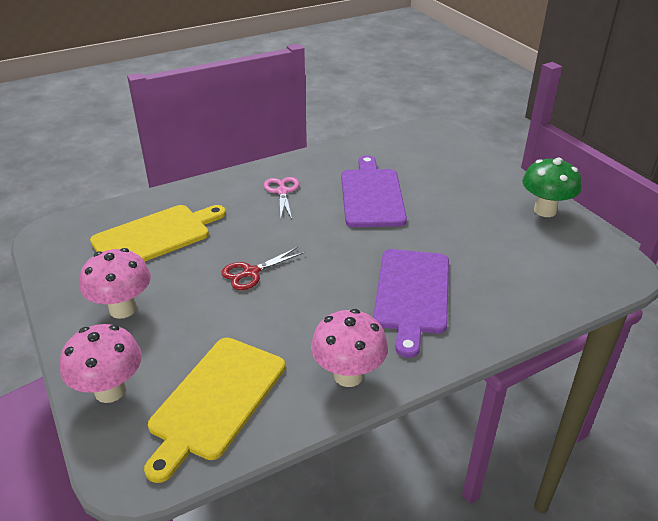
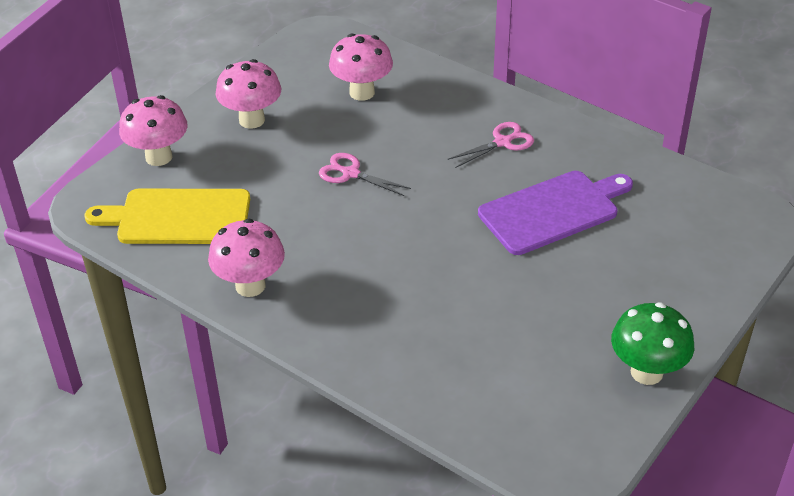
camera: 65 degrees right, 5 degrees up
yellow cutting board [90,205,226,262] -> pink mushroom [329,33,393,101]
red scissors [221,247,304,290] -> pink scissors [319,153,411,196]
purple cutting board [373,249,449,358] -> none

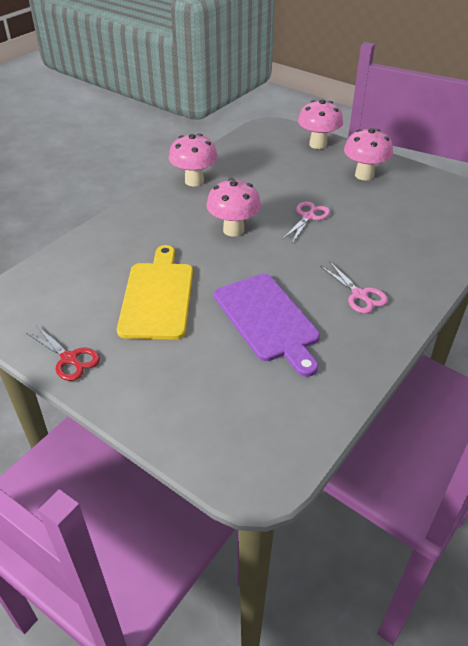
camera: 90 degrees right, 0 degrees up
yellow cutting board [85,189,250,244] -> yellow cutting board moved to [117,245,193,340]
pink mushroom [329,33,393,101] -> pink mushroom moved to [206,178,261,237]
green mushroom [611,302,694,385] -> red scissors [26,325,100,381]

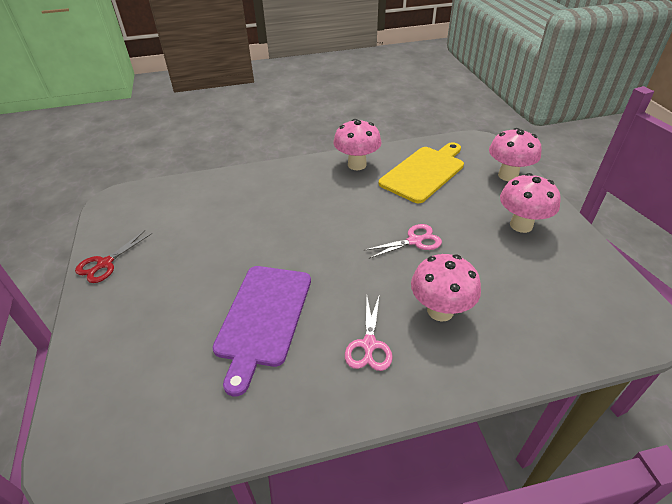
camera: 40 degrees right, 0 degrees up
red scissors [26,325,100,381] -> red scissors turned 45 degrees clockwise [75,230,152,283]
yellow cutting board [117,245,193,340] -> yellow cutting board moved to [378,142,464,203]
pink mushroom [206,178,261,237] -> pink mushroom moved to [411,254,481,322]

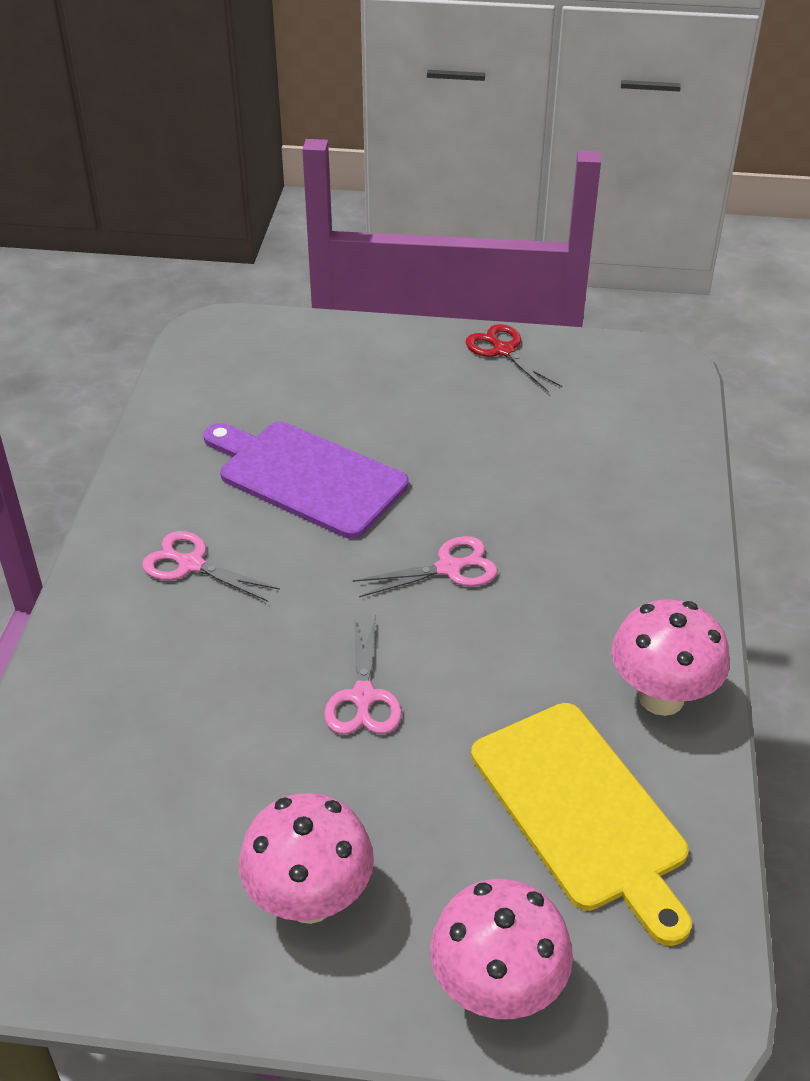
camera: 110 degrees right, 0 degrees up
pink mushroom [411,254,481,322] -> none
none -> pink scissors [353,536,498,597]

